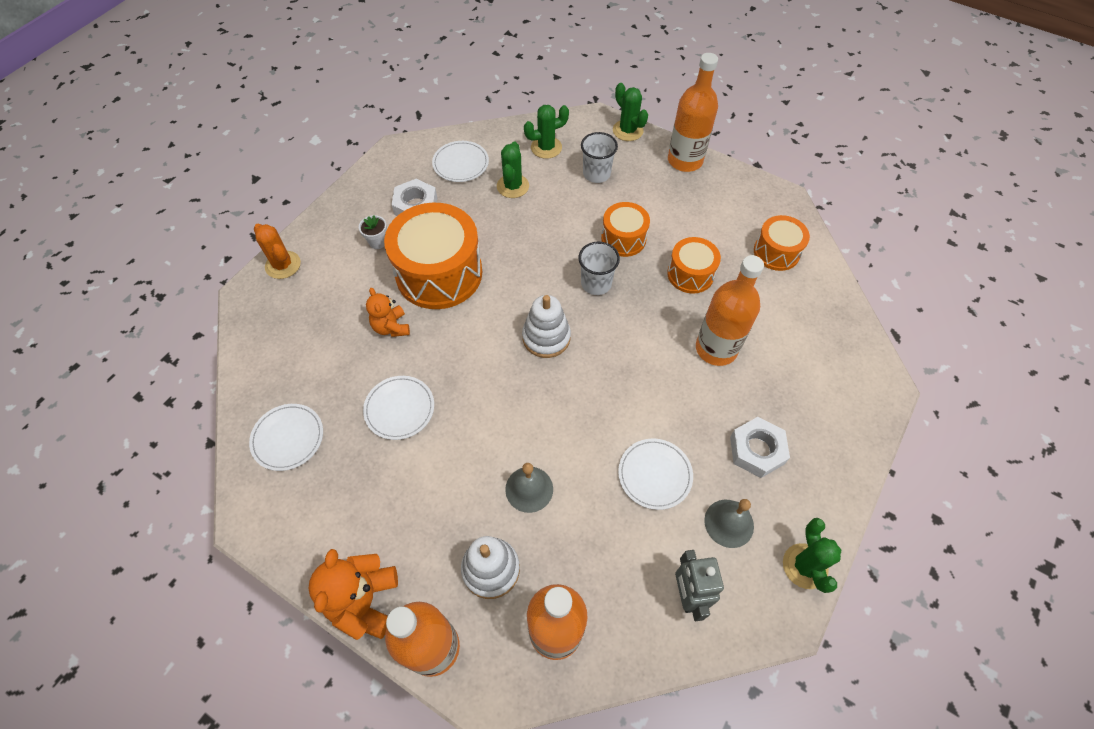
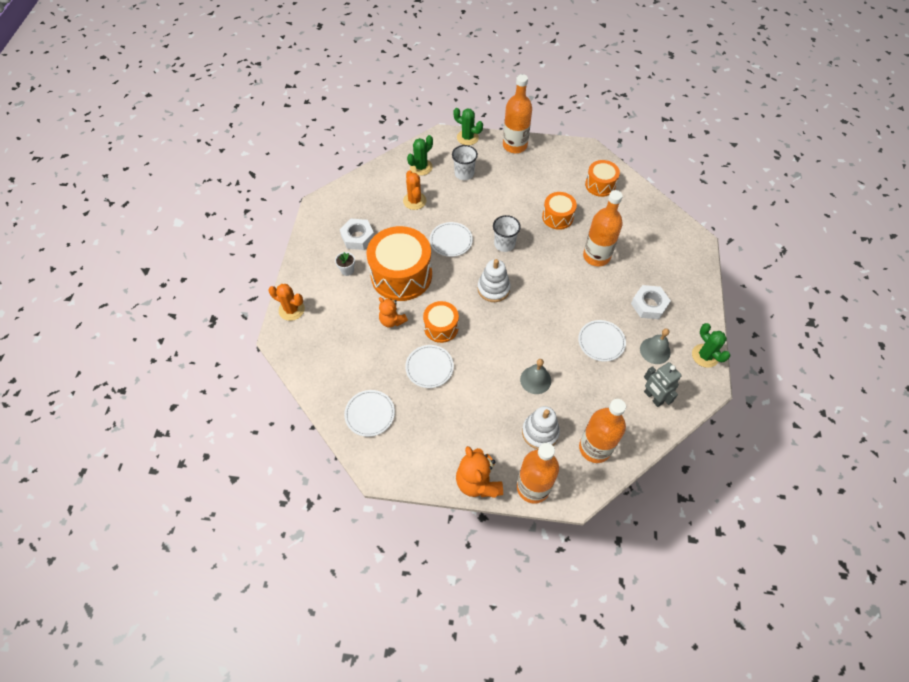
camera: 25 degrees left, 0 degrees up
white plate [432,141,489,182] -> white plate moved to [430,222,473,257]
green cactus [497,142,529,198] -> orange cactus [403,170,427,210]
orange drum [601,202,650,257] -> orange drum moved to [423,301,459,343]

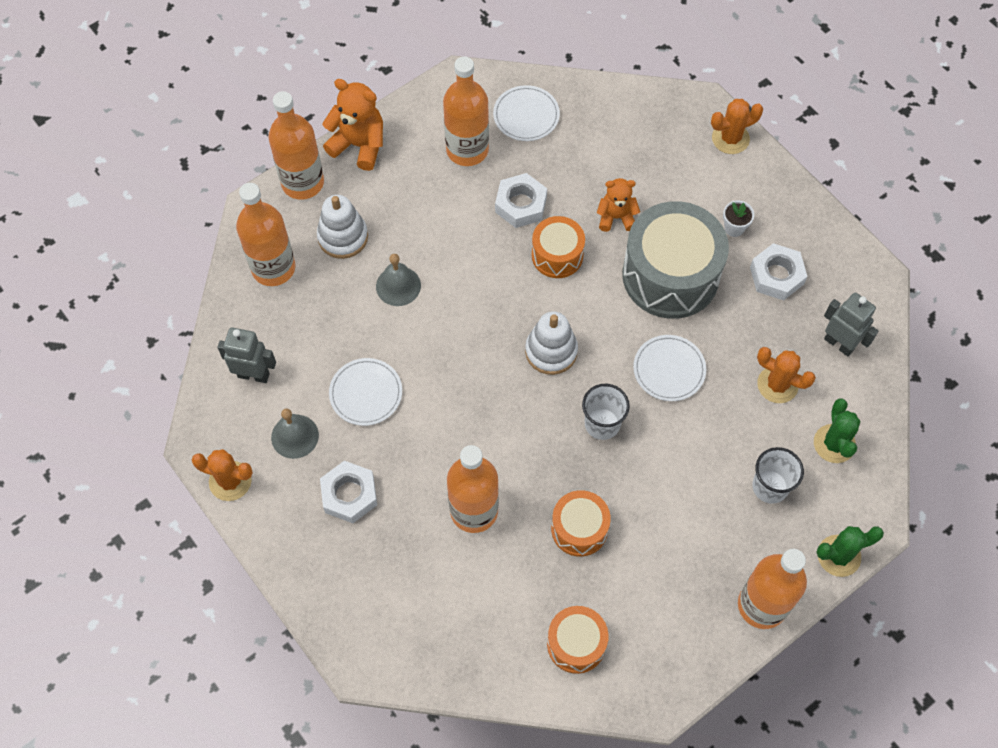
camera: 135 degrees right, 5 degrees up
orange drum [366,226,432,301] -> grey drum [622,201,729,319]
white plate [405,345,454,388] -> white nut [495,173,547,228]
green cactus [692,323,730,368] -> orange cactus [192,449,253,501]
none -> orange bottle [443,56,489,166]
none -> grey robot [824,292,878,356]

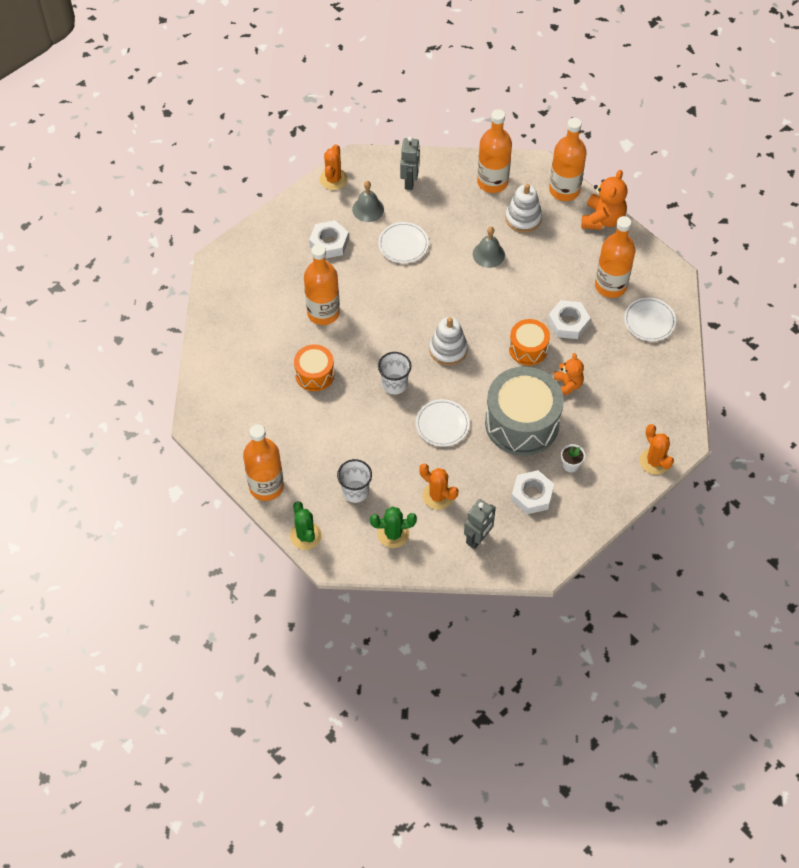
camera: 85 degrees right, 5 degrees down
orange drum [547,606,609,674] -> none
orange cactus [757,347,816,403] -> orange cactus turned 75 degrees counterclockwise [419,464,458,510]

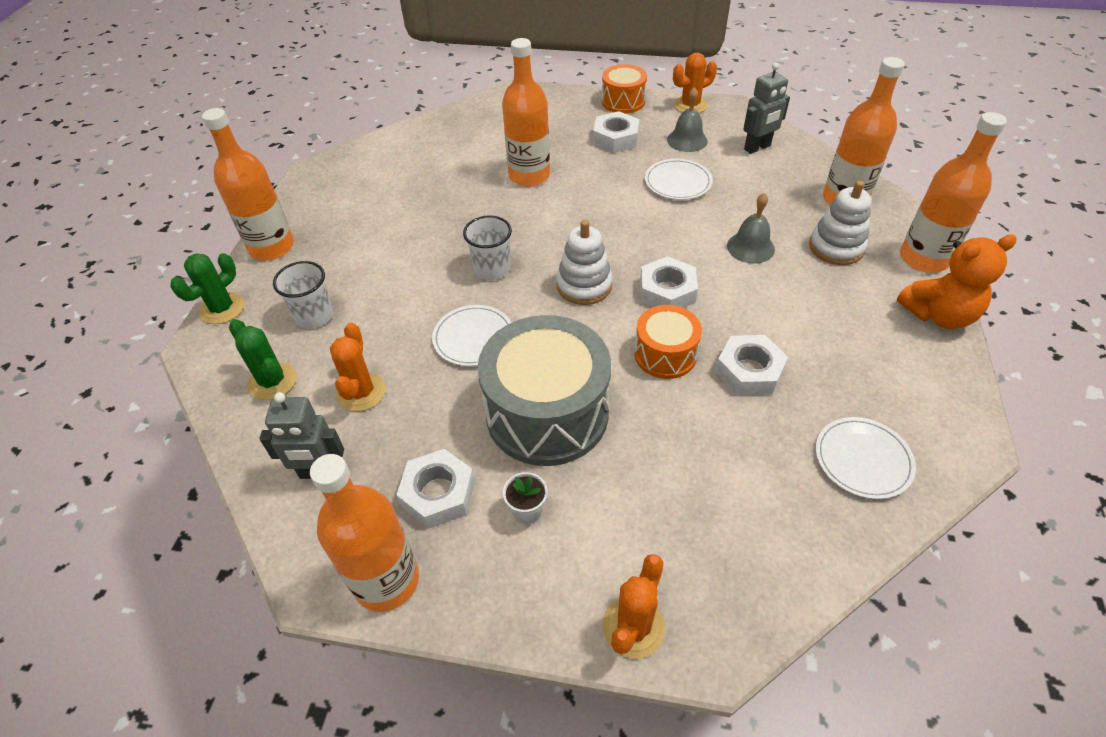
camera: 55 degrees right, 10 degrees down
orange drum [294,344,335,391] -> orange drum moved to [602,64,647,114]
orange teddy bear [554,353,584,396] -> none
orange bottle [595,216,635,298] -> orange bottle moved to [310,454,419,612]
none -> white nut [640,256,698,308]

